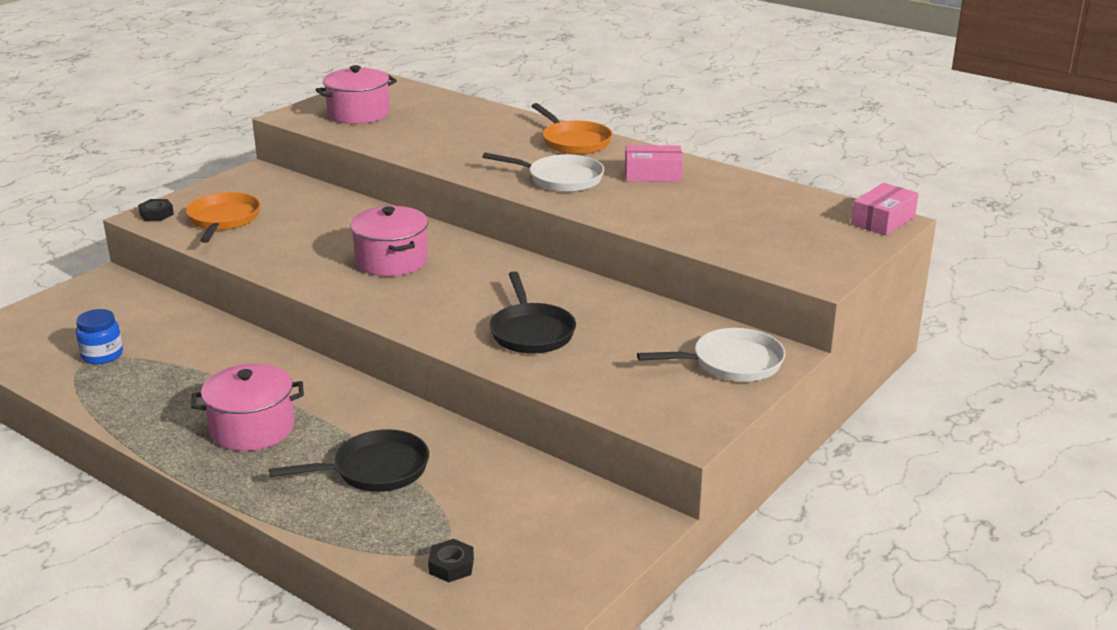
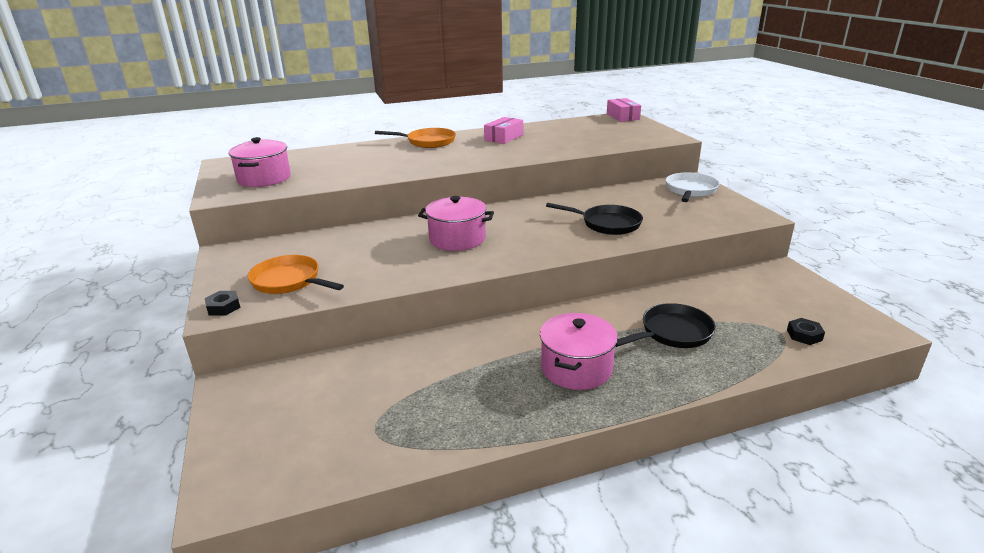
camera: 55 degrees left, 0 degrees up
blue jar [76,309,123,364] -> none
black pan [269,429,429,492] -> black pan turned 45 degrees clockwise [615,303,716,348]
white pan [483,153,604,192] -> none

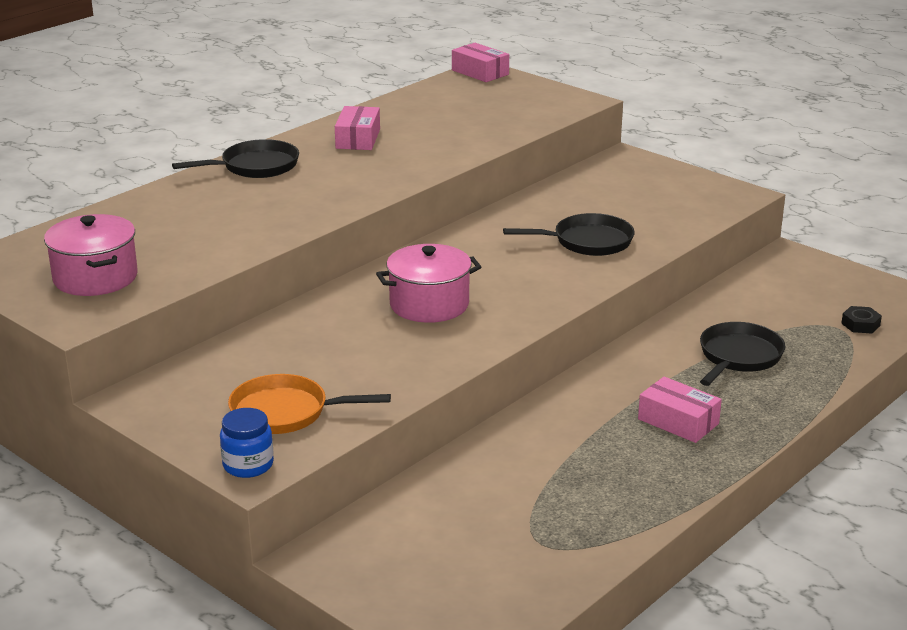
camera: 30 degrees left, 0 degrees up
black nut [205,291,240,316] -> blue jar [220,408,274,478]
orange pan [375,128,456,148] -> black pan [172,139,299,178]
pink pot [540,313,618,390] -> pink box [638,377,722,443]
white pan [666,172,720,202] -> none

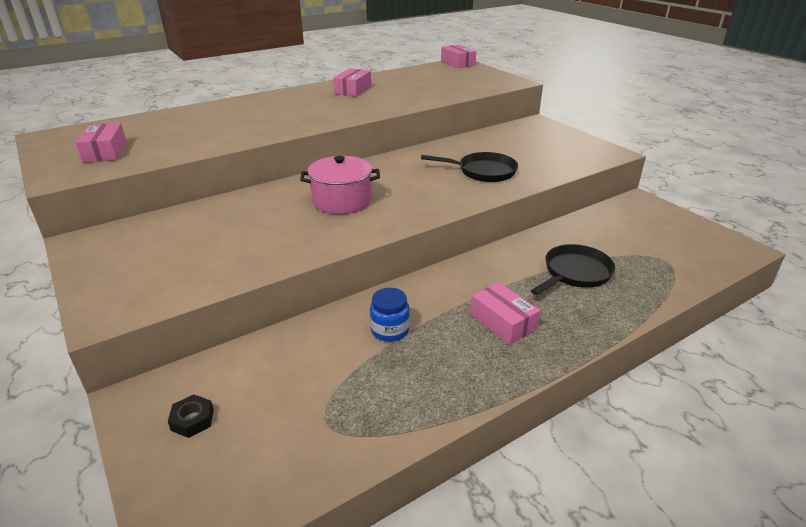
camera: 15 degrees right, 5 degrees up
pink pot [44,214,138,296] -> pink box [76,123,127,163]
black pan [172,139,299,178] -> none
blue jar [220,408,274,478] -> blue jar moved to [370,288,410,342]
orange pan [228,374,391,434] -> none
black nut [841,306,882,334] -> black nut moved to [168,395,214,438]

